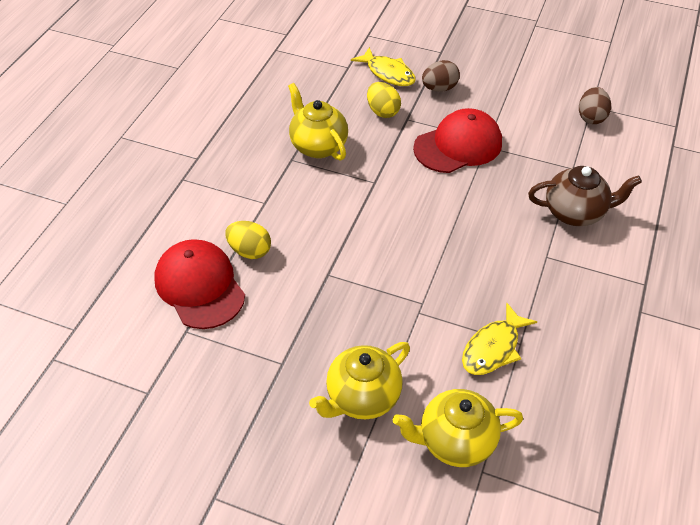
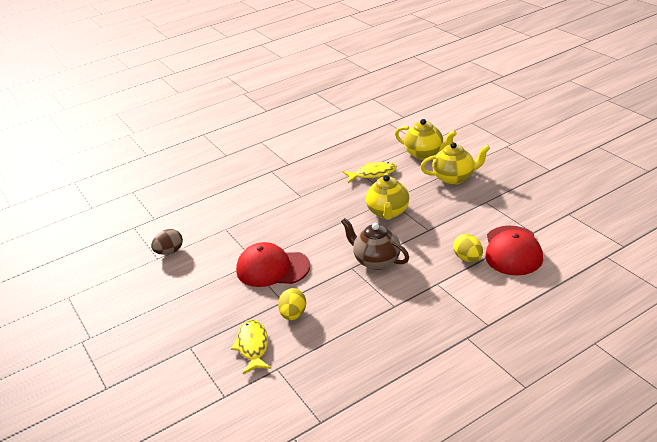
camera: 140 degrees left, 15 degrees down
yellow teapot [288,83,348,161] -> yellow teapot moved to [366,173,409,220]
brown egg [422,60,460,92] -> none
brown teapot [528,166,642,226] -> brown teapot moved to [341,218,409,270]

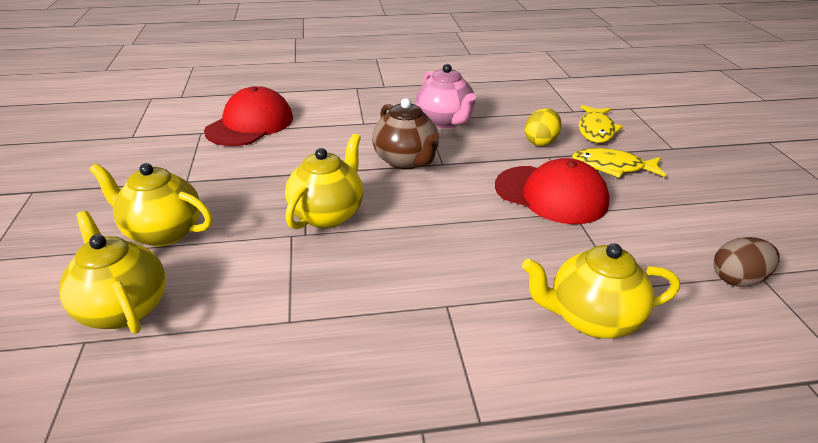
camera: 160 degrees left, 0 degrees up
yellow fish [343,162,397,183] -> yellow fish moved to [572,148,666,178]
yellow egg [453,234,483,262] -> none
none -> pink teapot [416,64,476,128]
none -> yellow teapot [522,243,680,339]

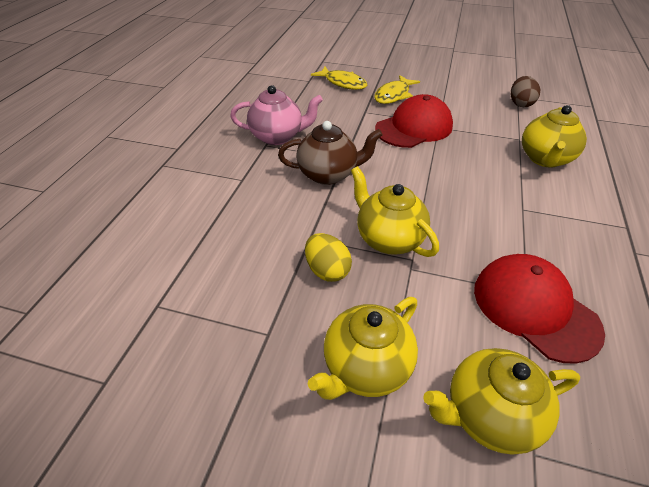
camera: 65 degrees left, 10 degrees up
red cap [204,86,293,146] -> red cap moved to [474,254,605,364]
yellow egg [525,108,561,146] -> yellow egg moved to [305,233,352,282]

